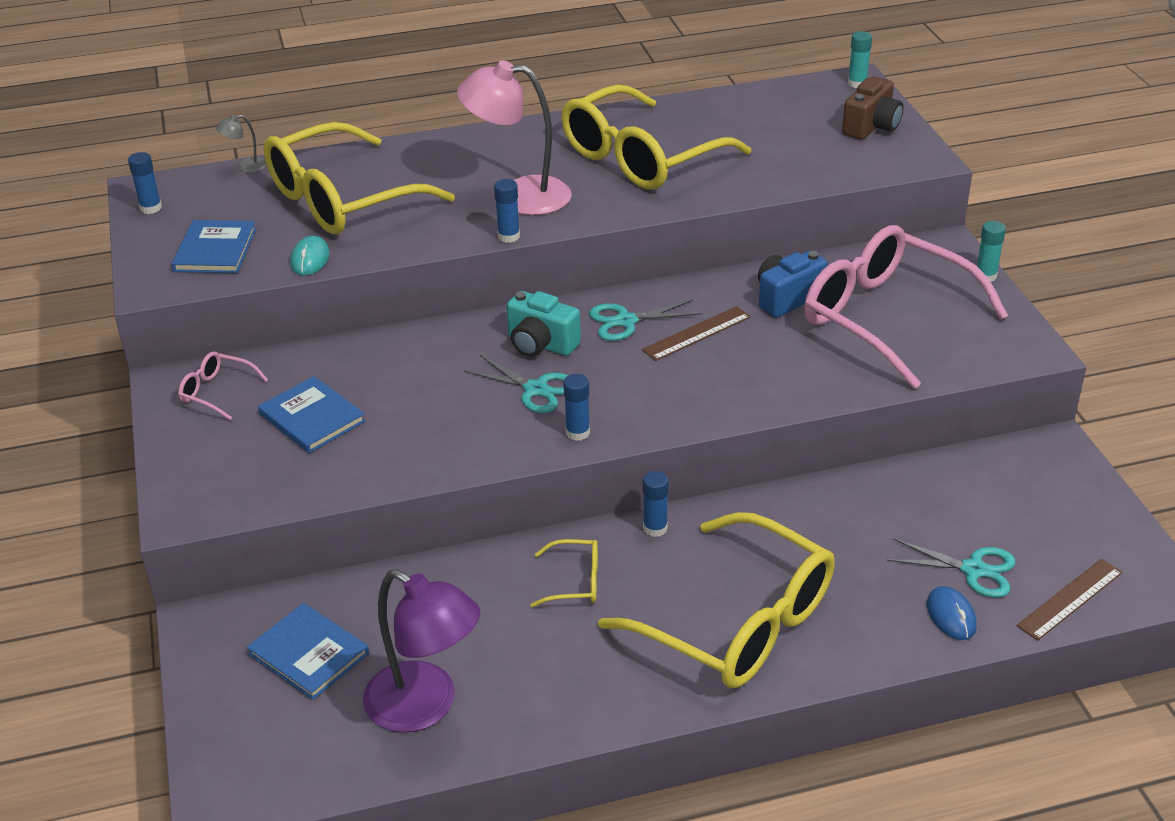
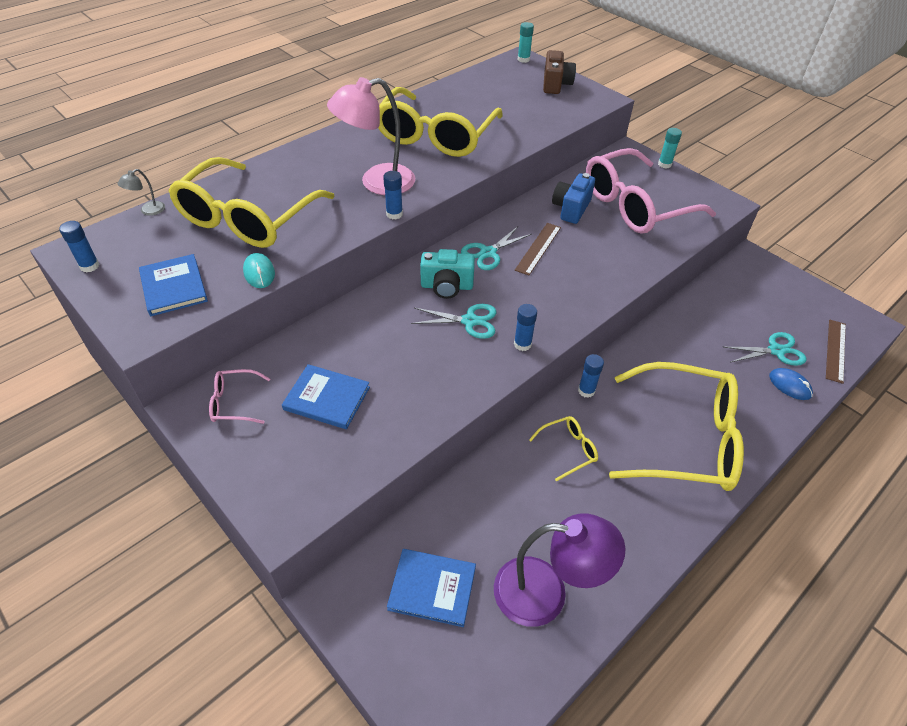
camera: 30 degrees left, 10 degrees up
pink glasses [804,225,1008,389] -> pink glasses turned 45 degrees counterclockwise [586,148,716,234]

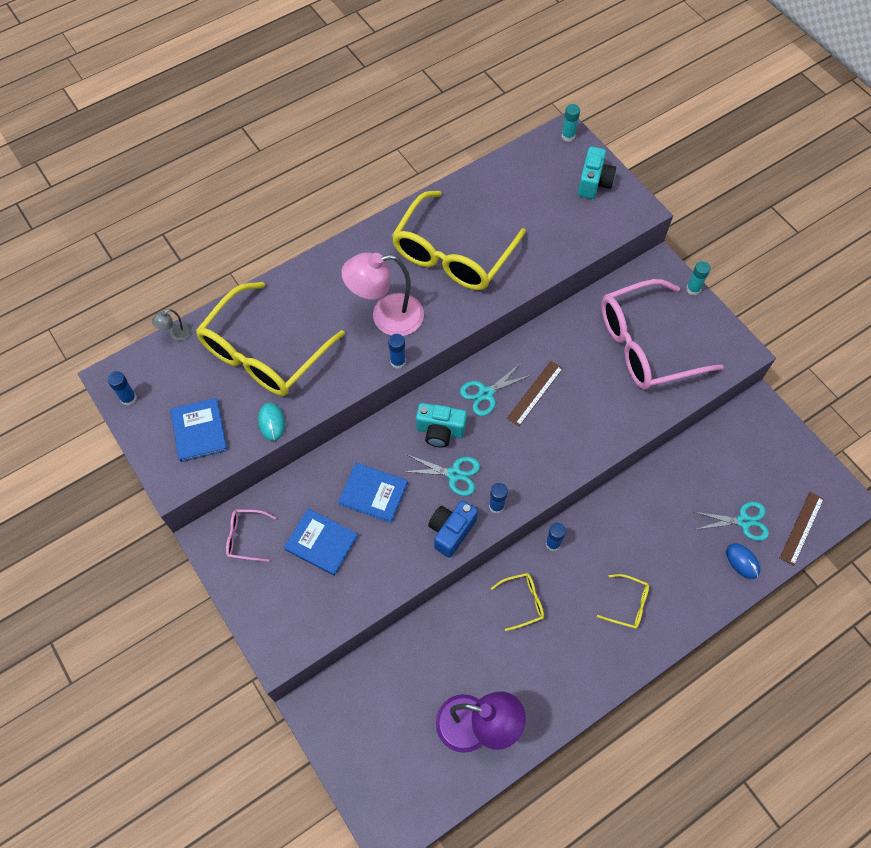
camera: 10 degrees right, 15 degrees up
blue book [387,549,476,627] -> blue book moved to [338,463,408,523]
brown camera [543,50,576,94] -> turquoise camera [578,146,616,199]
blue camera [552,173,595,224] -> blue camera moved to [428,500,478,558]
yellow glasses [609,362,744,491] -> yellow glasses [597,574,649,629], size x0.41

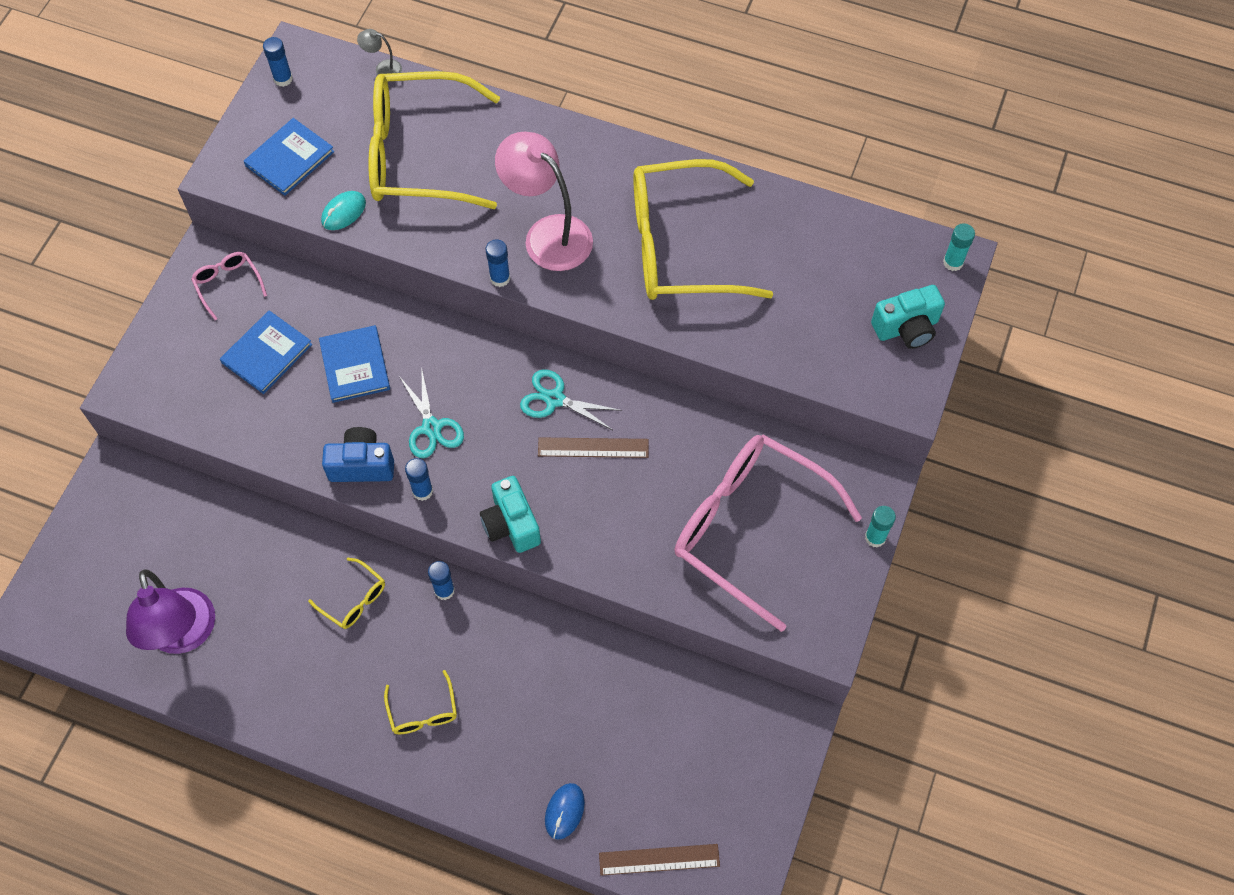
camera: 55 degrees right, 0 degrees up
blue book [284,509,358,576] -> blue book turned 45 degrees clockwise [220,310,312,394]
turquoise camera [416,403,467,447] -> turquoise camera moved to [480,476,541,553]
turquoise scissors [695,502,769,541] -> none

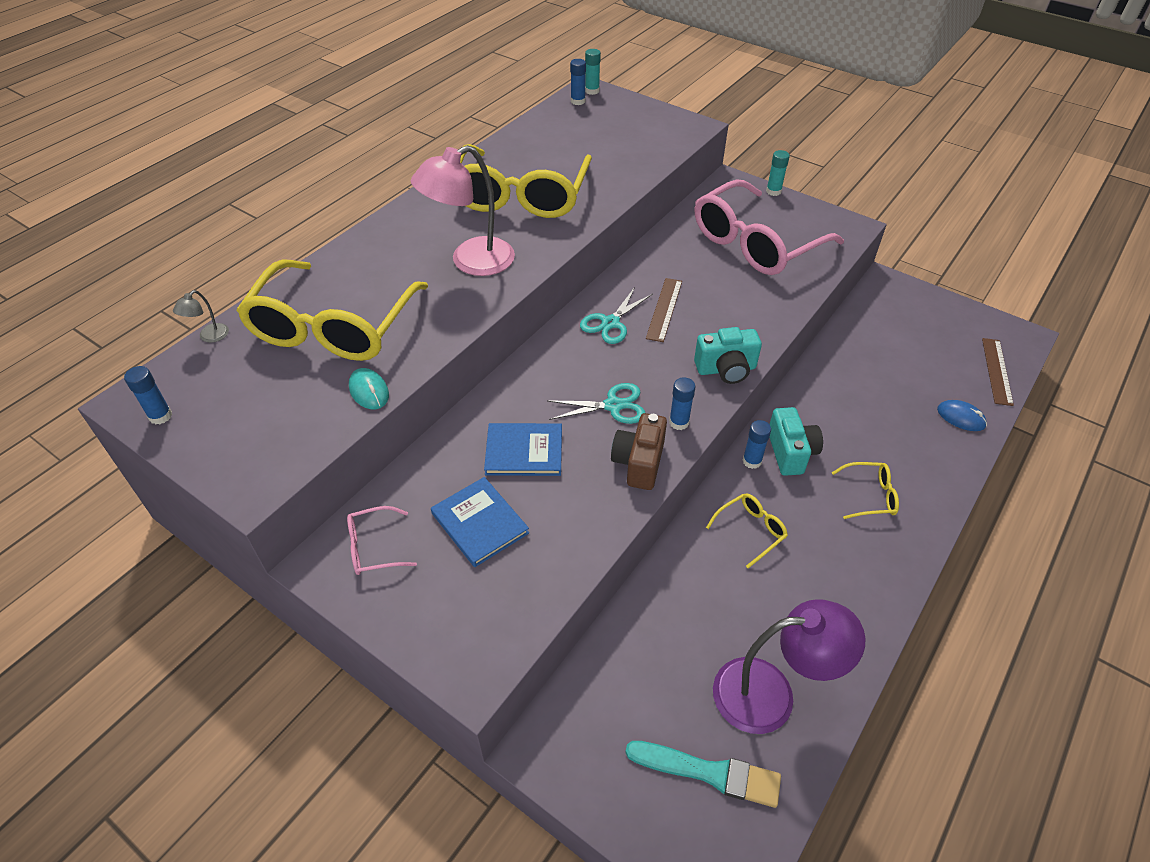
camera: 75 degrees left, 15 degrees down
blue book [244,118,334,196] -> none
blue camera [322,427,394,482] -> brown camera [611,413,667,490]
blue glue stick [485,239,510,287] -> blue glue stick moved to [570,59,586,105]
turquoise camera [871,285,945,349] -> turquoise camera moved to [769,407,823,476]
none -> turquoise brush [625,741,781,808]

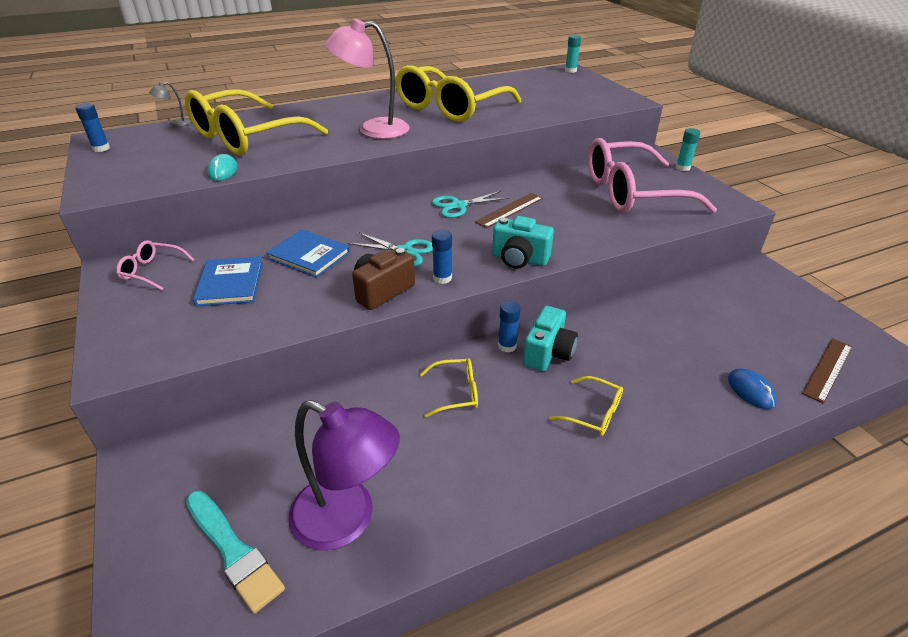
camera: 30 degrees right, 10 degrees down
blue glue stick [570,59,586,105] -> none

